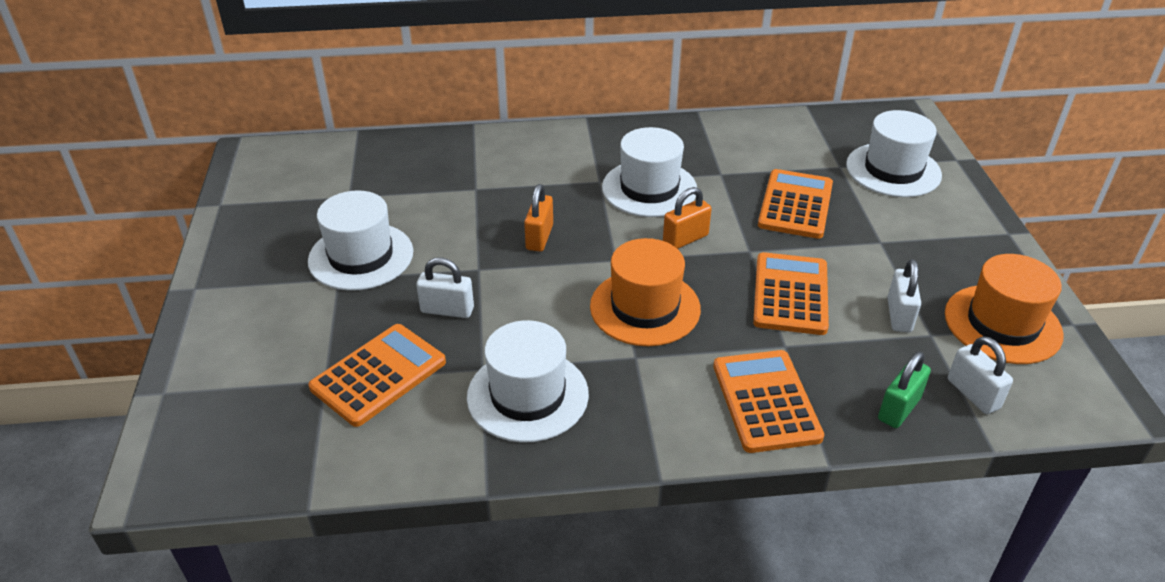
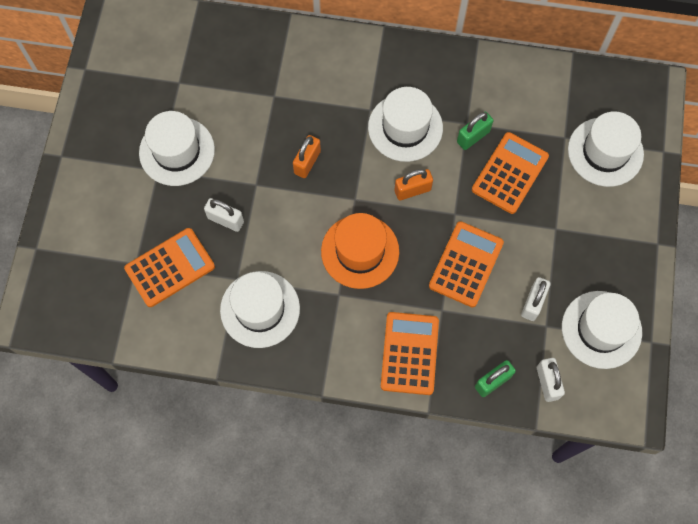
camera: 15 degrees right, 30 degrees up
orange hat [945,254,1064,364] -> white hat [562,291,642,369]
none -> green padlock [457,112,493,150]

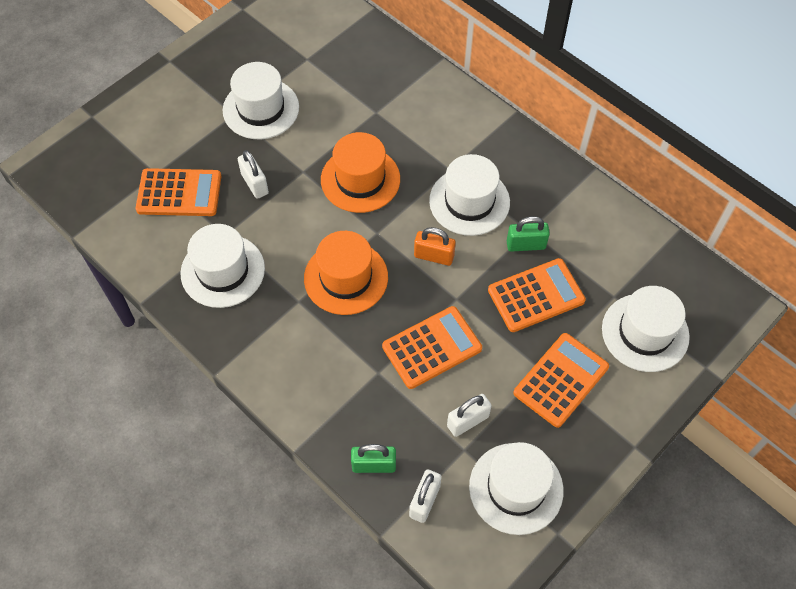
camera: 35 degrees right, 10 degrees down
orange padlock [293,135,321,178] -> orange hat [321,132,400,213]
orange calculator [381,312,439,395] -> orange calculator moved to [513,333,609,428]

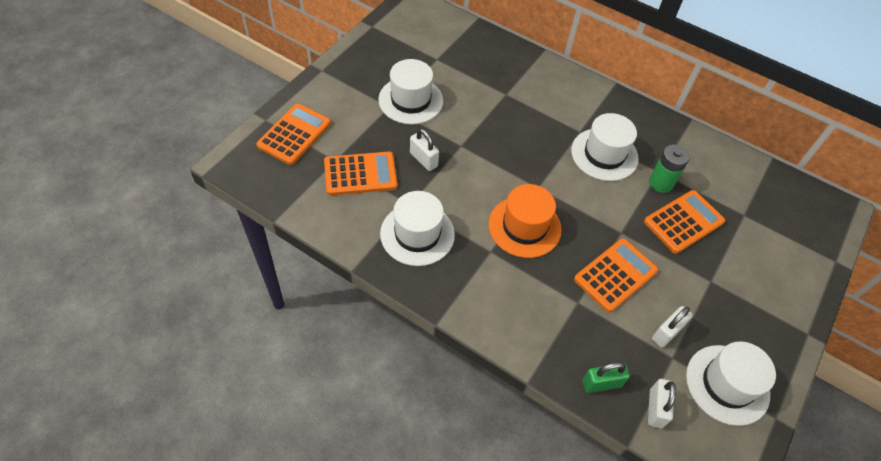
camera: 15 degrees left, 5 degrees down
orange hat [321,132,400,213] -> none
orange padlock [414,227,456,266] -> none
green padlock [507,216,550,252] -> green battery [649,145,690,193]
orange calculator [513,333,609,428] -> orange calculator moved to [256,103,331,165]
white hat [602,286,690,372] -> none

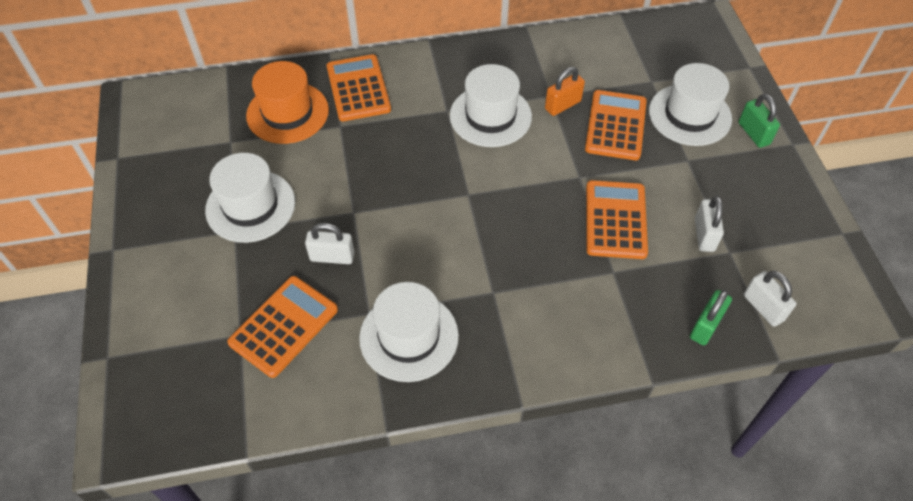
camera: 40 degrees left, 0 degrees up
orange calculator [256,103,331,165] -> orange calculator moved to [327,54,391,121]
orange hat [489,184,562,258] -> orange hat moved to [246,61,329,144]
green battery [649,145,690,193] -> orange padlock [545,67,585,116]
white hat [686,341,776,426] -> white hat moved to [649,63,732,146]
none -> green padlock [739,94,780,148]

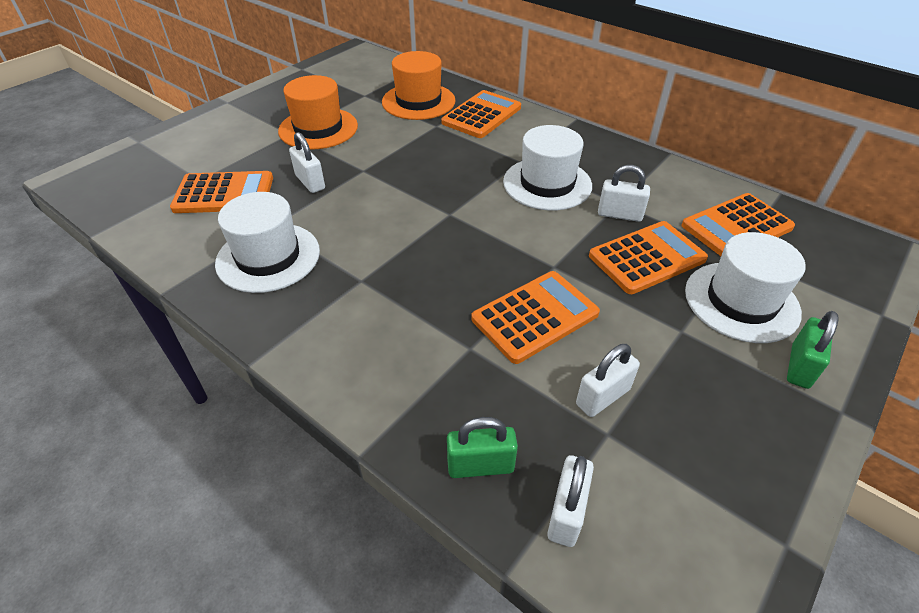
camera: 50 degrees right, 10 degrees down
white hat [205,153,295,243] -> orange hat [278,75,358,150]
orange padlock [545,67,585,116] -> white padlock [598,165,650,222]
none -> orange calculator [682,193,795,256]

